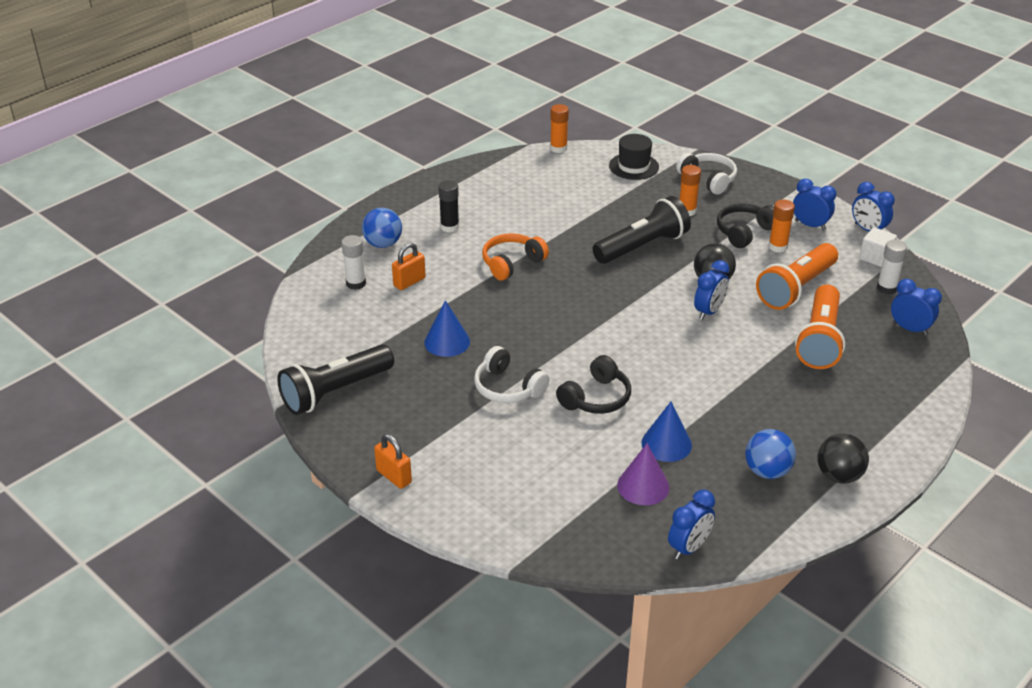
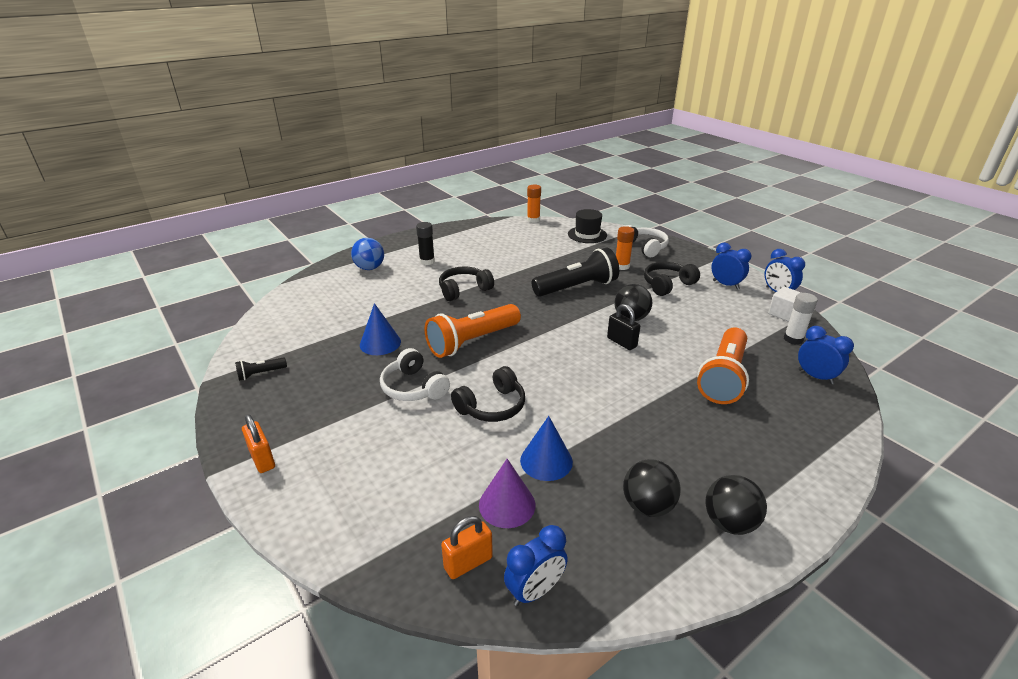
camera: 10 degrees right, 5 degrees down
black flashlight [277,345,394,415] -> black flashlight [235,357,287,381], size x0.44
white glue stick [341,235,366,290] -> none
orange padlock [392,243,426,290] -> orange padlock moved to [441,516,493,579]
orange headphones [482,233,549,281] -> black headphones [439,266,494,301]
blue clock [694,260,729,320] -> black padlock [607,304,640,350]
blue ball [745,429,796,479] -> black ball [623,459,681,517]
orange flashlight [756,243,838,310] -> orange flashlight moved to [425,304,521,358]
orange glue stick [769,200,795,252] -> none

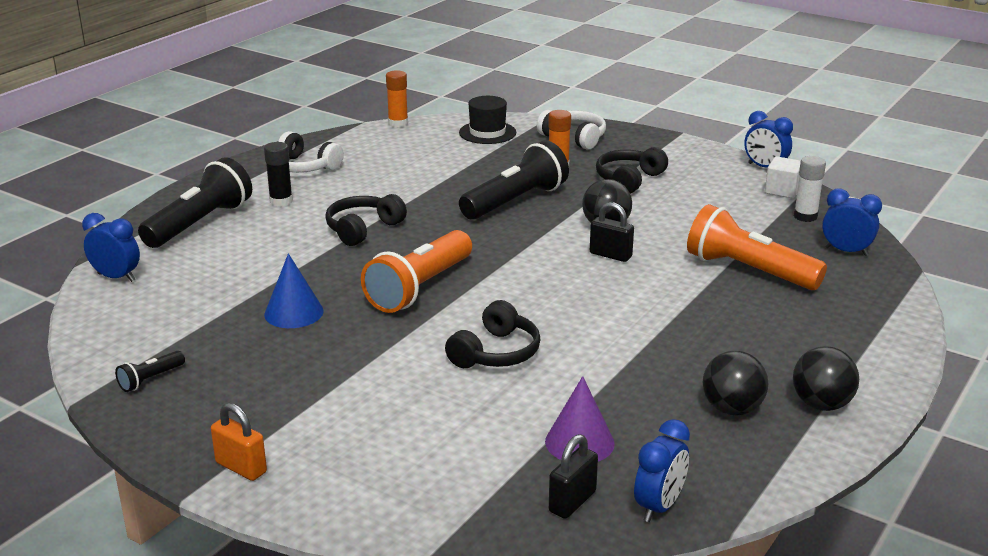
camera: 20 degrees left, 5 degrees down
blue ball [351,238,384,270] -> black flashlight [138,157,252,248]
white headphones [380,348,450,401] -> white headphones moved to [278,131,344,173]
orange padlock [441,516,493,579] -> black padlock [549,434,598,519]
blue cone [520,416,573,481] -> none
orange flashlight [697,327,749,404] -> orange flashlight turned 120 degrees clockwise [687,204,827,290]
blue clock [711,242,751,289] -> blue clock moved to [82,213,140,282]

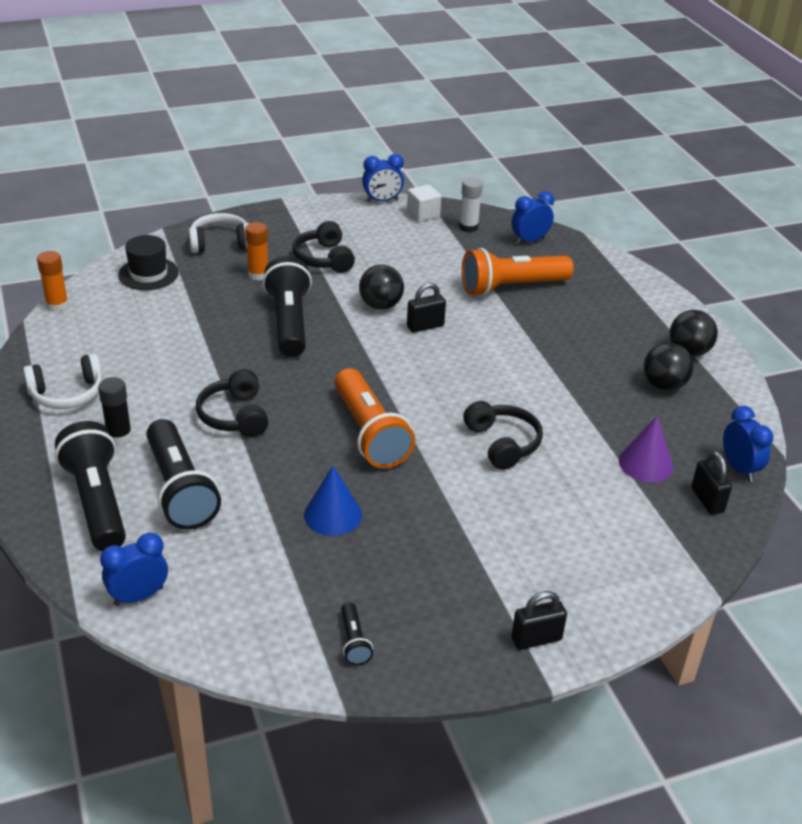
camera: 55 degrees left, 10 degrees up
orange padlock [211,403,267,481] -> black padlock [511,591,567,650]
none -> black flashlight [146,419,221,530]

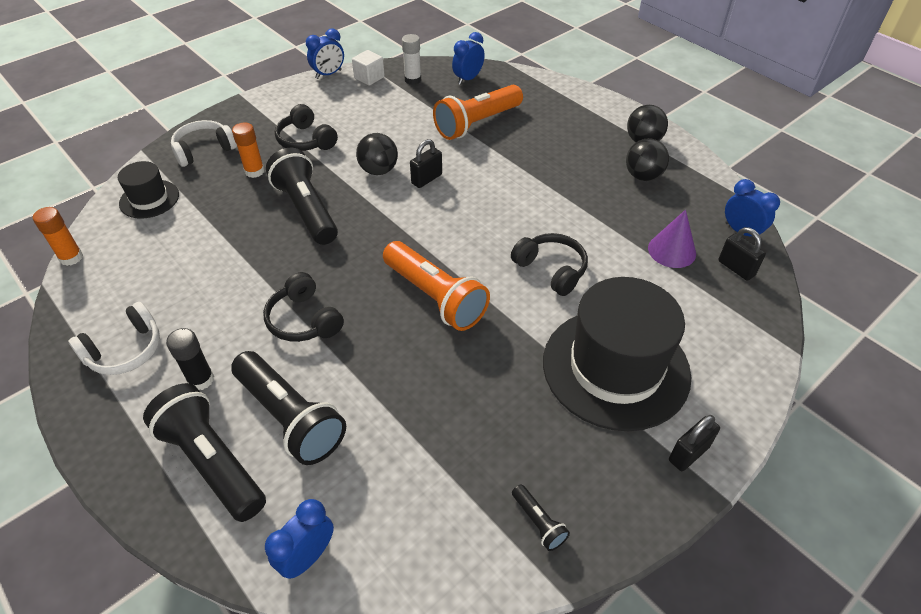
camera: 20 degrees left, 10 degrees up
blue cone [304,466,362,536] -> none
none -> black hat [543,277,691,431]

